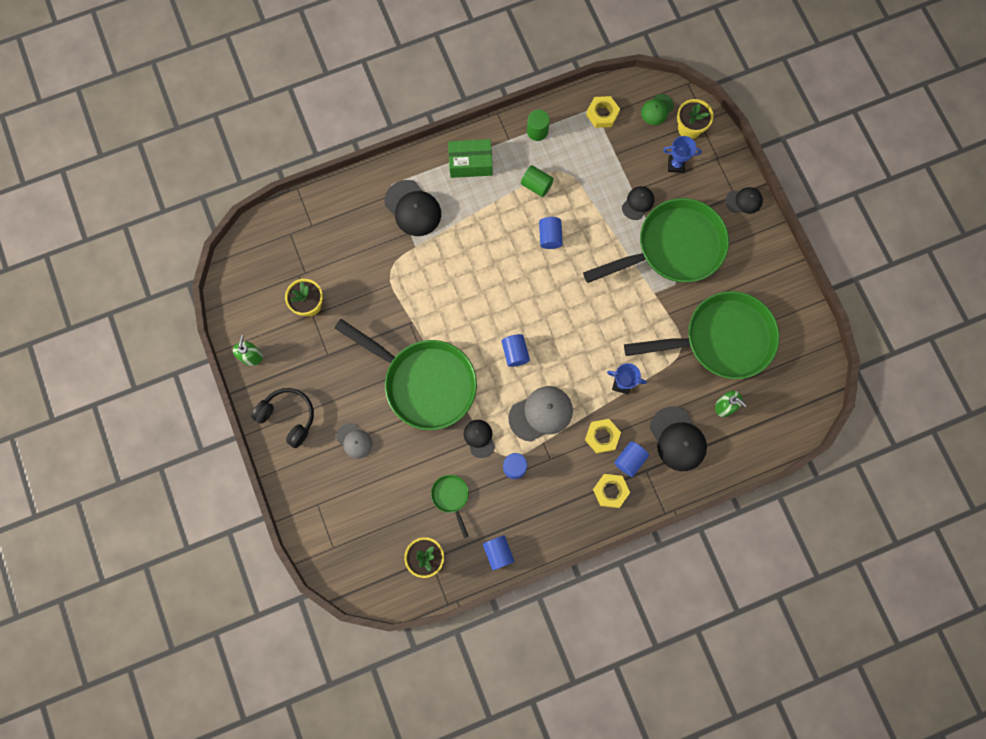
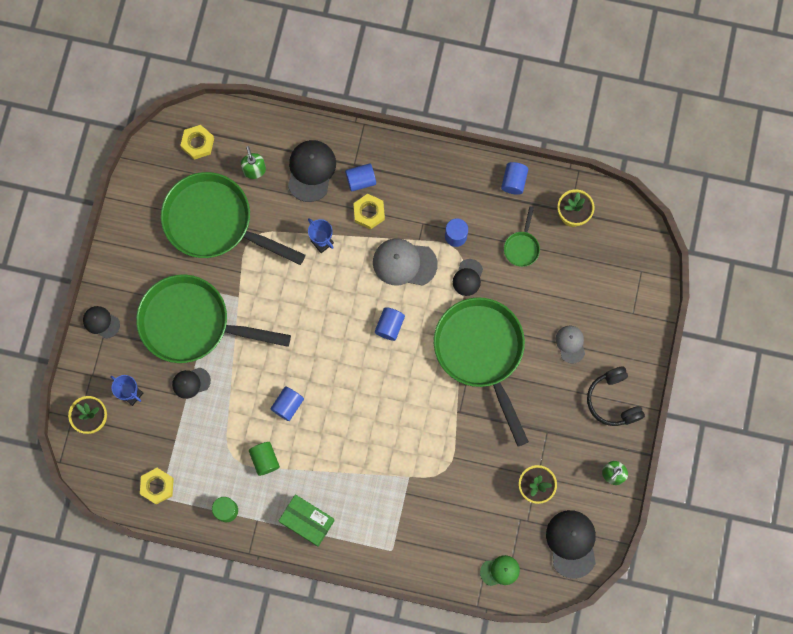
camera: 145 degrees left, 0 degrees up
black cap [384,180,441,236] -> black cap moved to [546,510,596,579]
yellow nut [593,474,630,508] -> yellow nut moved to [180,125,214,160]
green cap [641,94,674,125] -> green cap moved to [480,555,520,586]

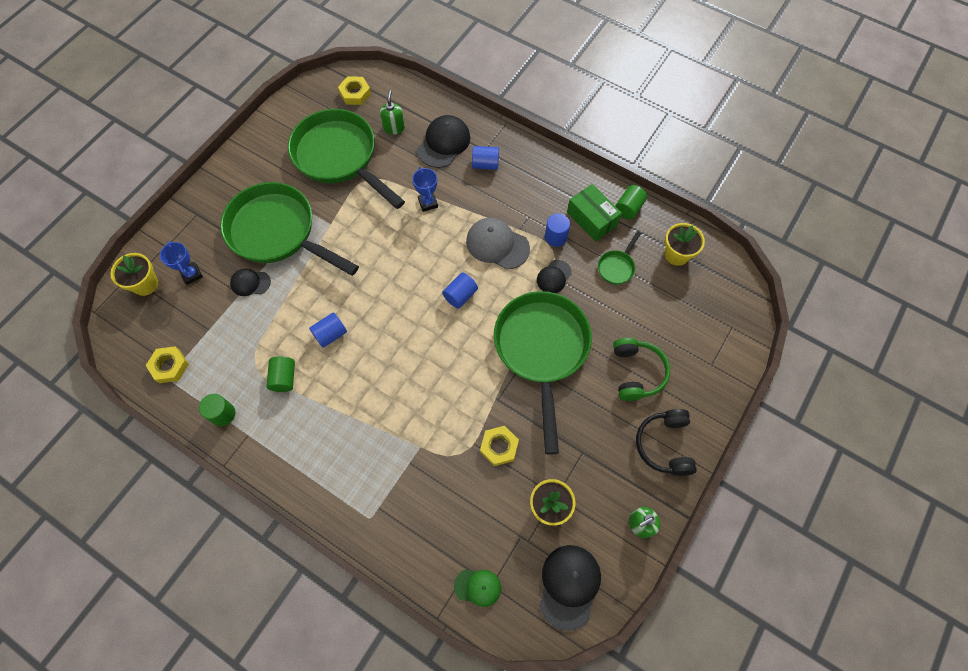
camera: 20 degrees right, 10 degrees down
black cap [83,306,120,339] -> none
green box [279,494,335,547] -> green box moved to [567,184,622,242]
yellow nut [353,194,385,229] -> yellow nut moved to [480,426,519,466]
blue cylinder [501,162,528,195] -> green cylinder [615,185,647,220]
grey cap [556,326,585,363] -> green headphones [613,338,670,401]

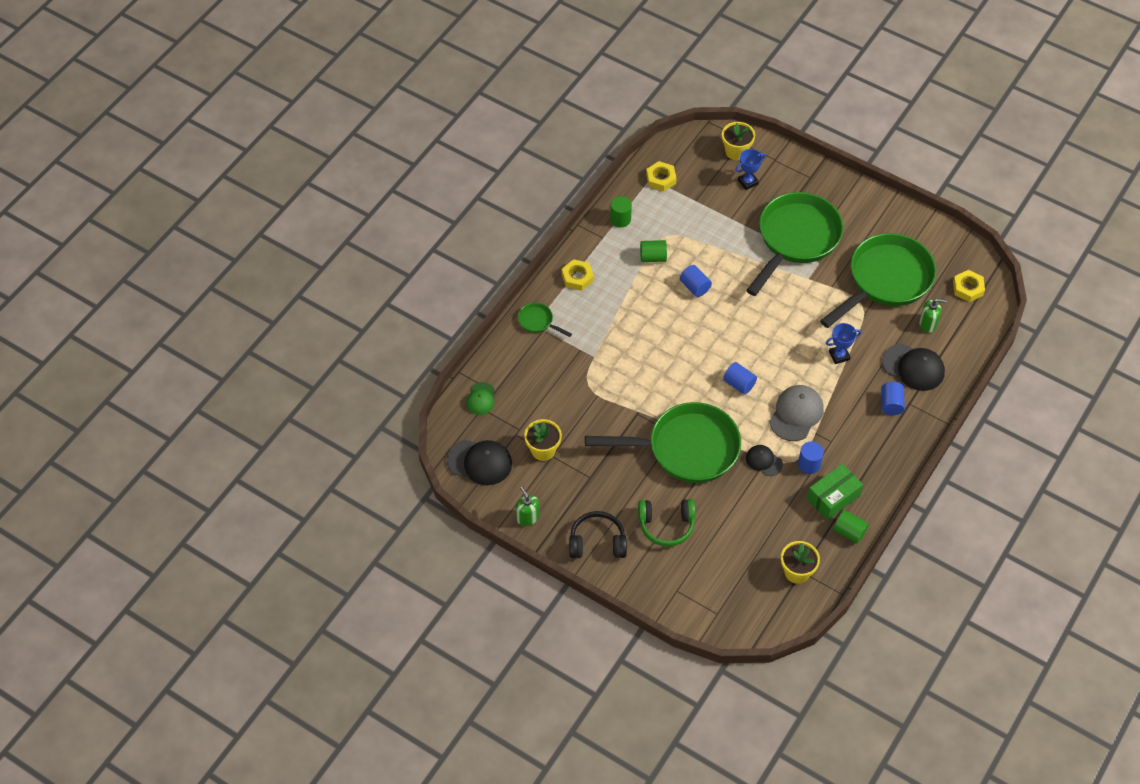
camera: 90 degrees right, 10 degrees down
black cap [230,269,271,296] -> none
yellow nut [480,426,519,466] -> yellow nut moved to [562,259,594,291]
green pan [598,231,641,284] -> green pan moved to [518,303,572,337]

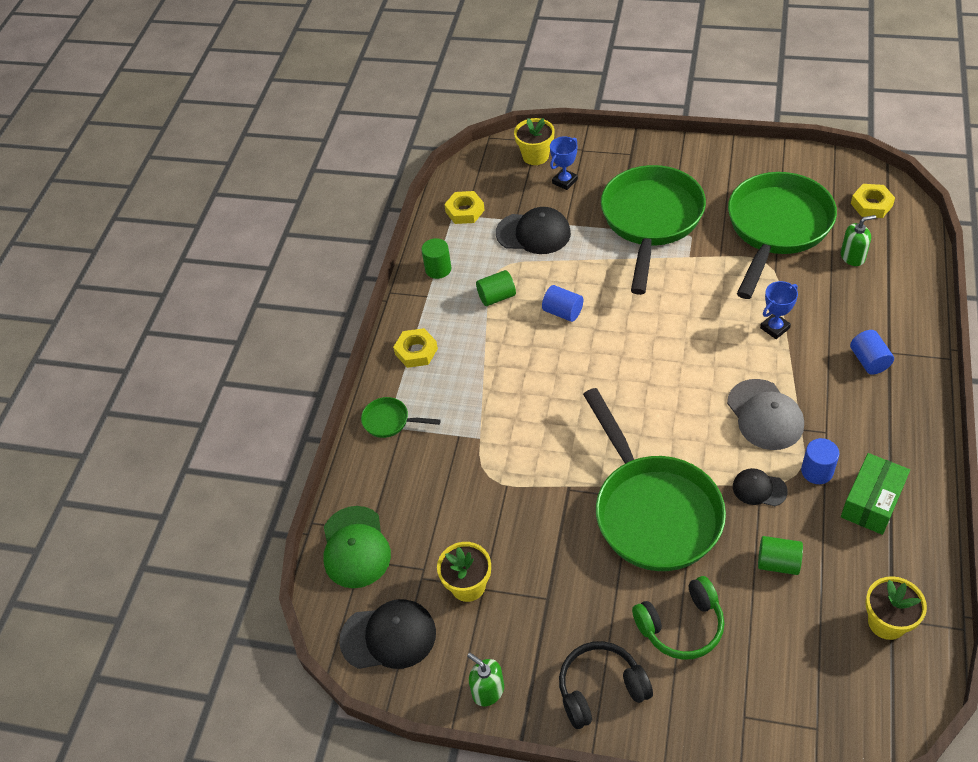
camera: 15 degrees left, 5 degrees down
green cap [466,382,495,415] -> green cap [323,506,391,588], size x1.70
green pan [585,402,741,483] -> green pan turned 90 degrees clockwise [583,388,726,571]
blue cylinder [723,362,757,394] -> none
grey cap [769,385,824,441] -> grey cap turned 150 degrees clockwise [727,379,804,450]
green cylinder [833,510,869,544] -> green cylinder moved to [758,536,803,575]
black cap [882,344,945,391] -> black cap moved to [496,207,571,254]

